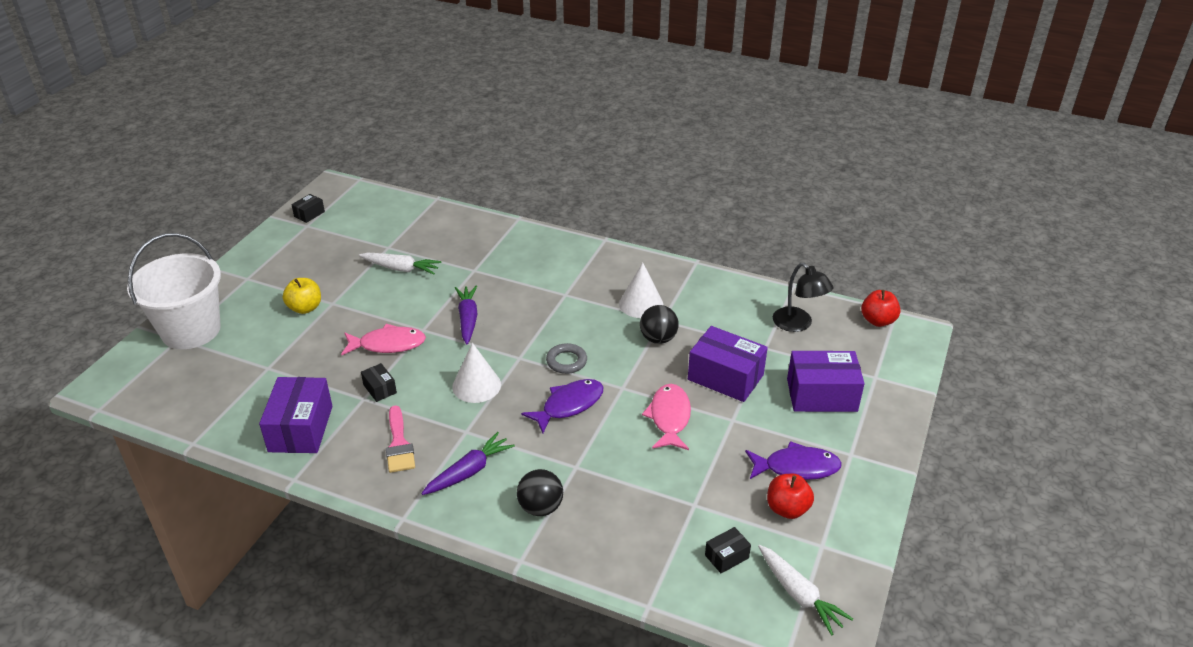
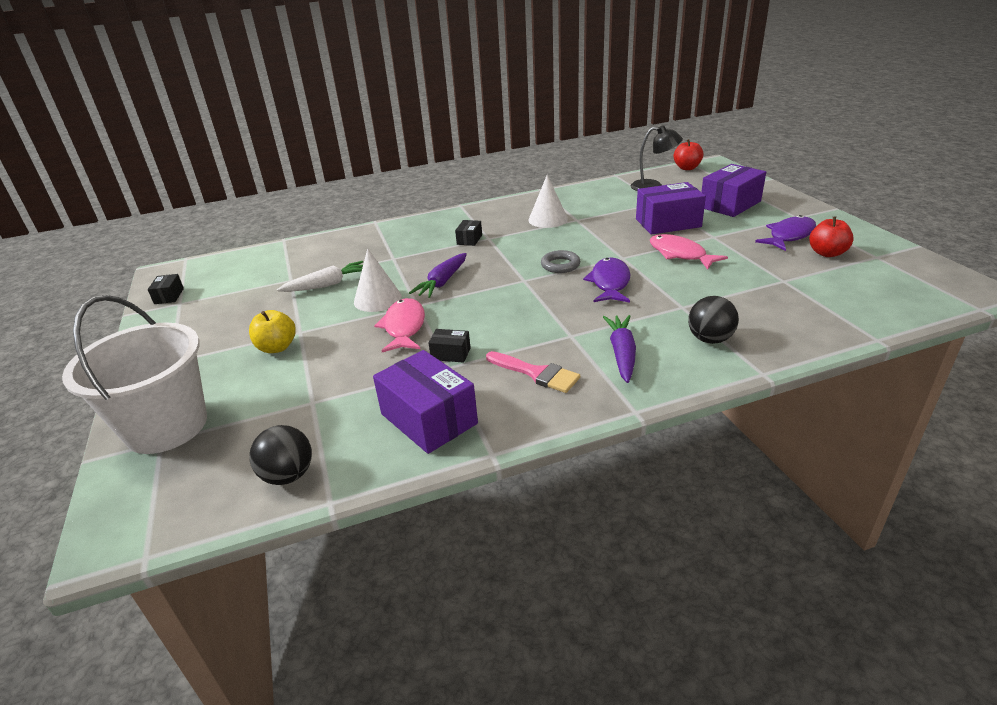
camera: 40 degrees left, 5 degrees down
pink fish [341,324,426,355] -> pink fish turned 45 degrees counterclockwise [374,298,425,352]
white cone [452,343,501,403] -> white cone moved to [354,248,402,312]
purple carrot [455,285,477,344] -> purple carrot turned 105 degrees counterclockwise [409,253,467,298]
black ball [640,305,679,344] -> black ball moved to [249,425,312,485]
black box [705,527,751,573] -> black box moved to [455,220,482,246]
white carrot [758,545,853,636] -> none

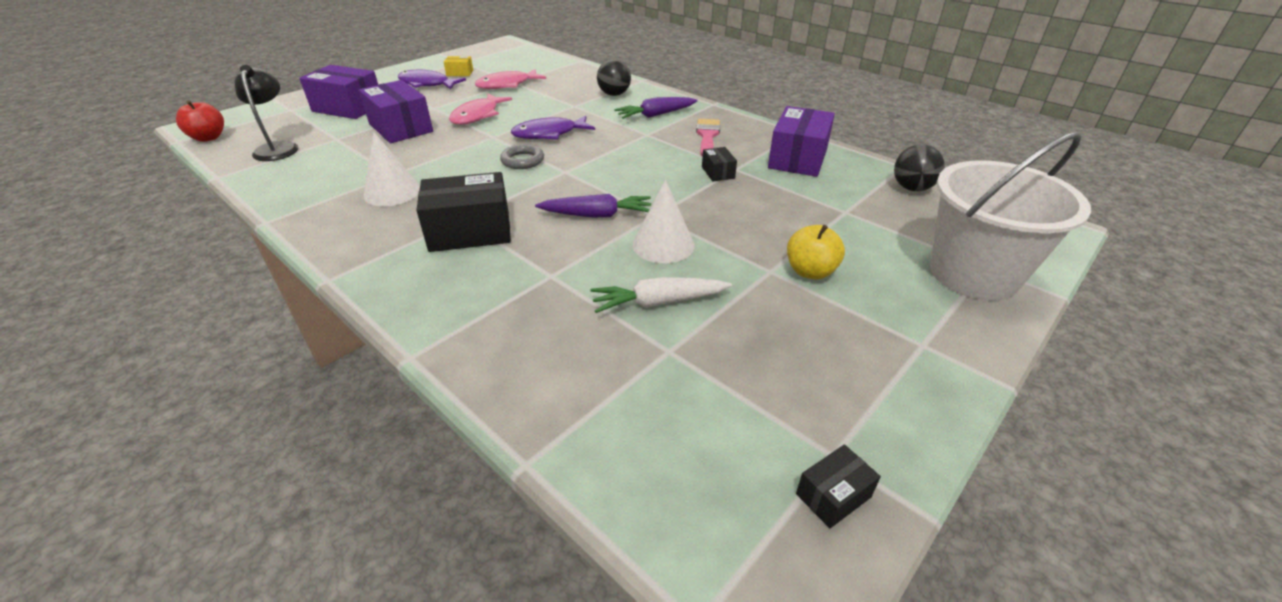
camera: 120 degrees left, 5 degrees up
white carrot [277,261,363,292] -> white carrot turned 45 degrees counterclockwise [590,277,732,313]
pink fish [374,298,425,352] -> pink fish moved to [475,69,546,89]
black box [455,220,482,246] -> black box [416,172,511,252], size x2.10
red apple [809,216,854,257] -> yellow box [444,56,473,76]

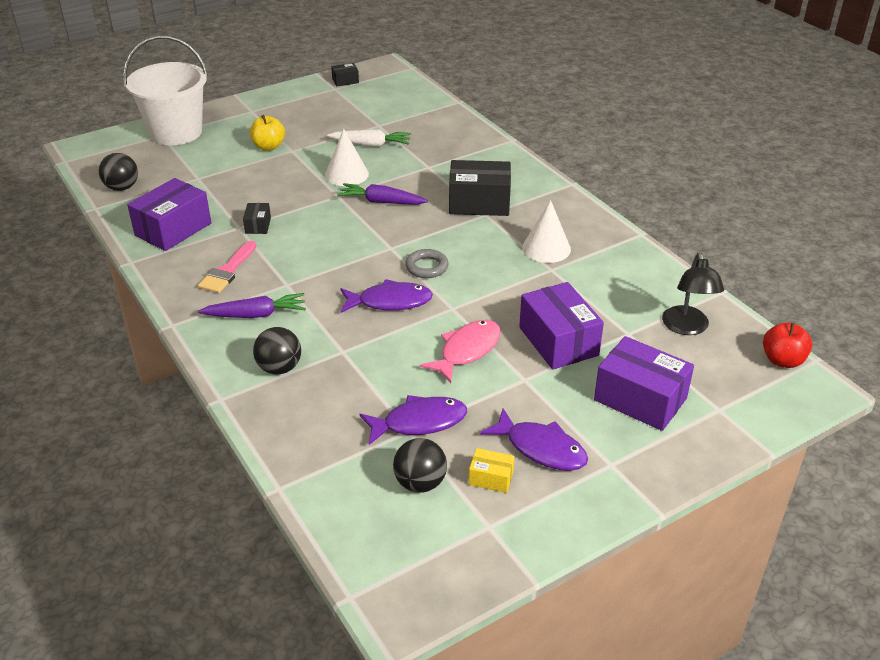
camera: 165 degrees left, 0 degrees up
pink fish [475,69,546,89] -> purple fish [360,395,467,445]
none -> black ball [393,438,447,492]

